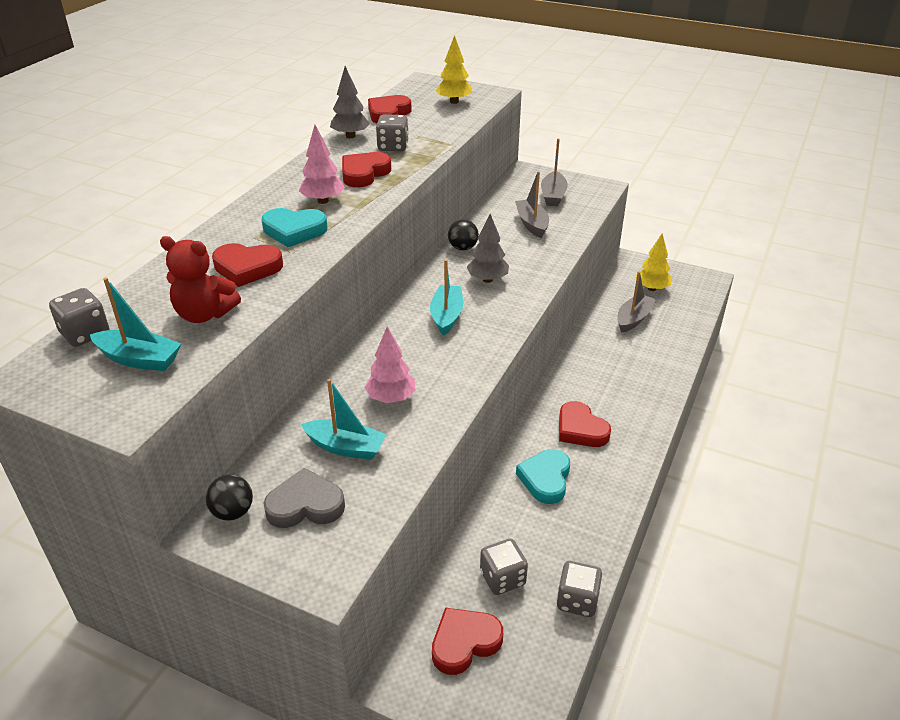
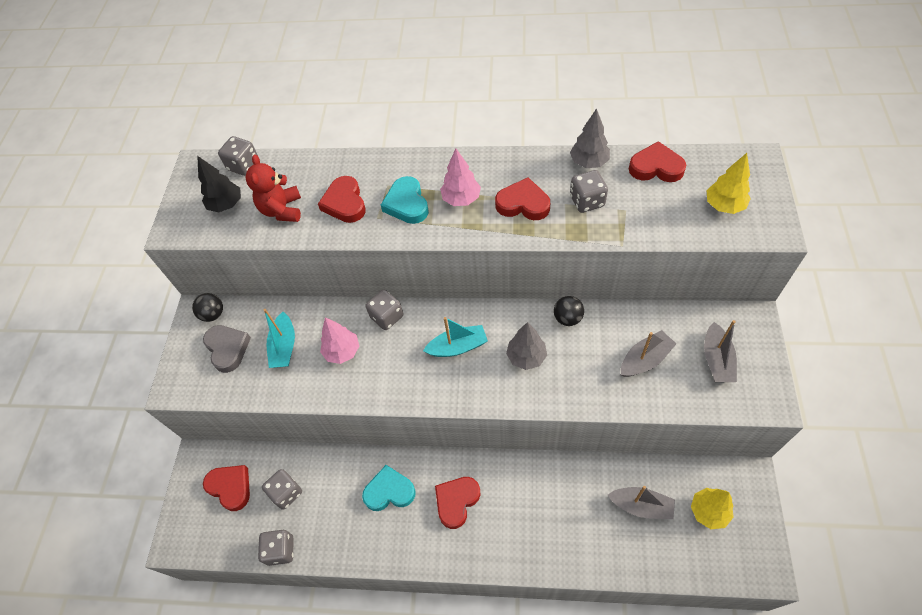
camera: 75 degrees right, 20 degrees up
turquoise boat [90,277,181,371] -> black tree [197,156,241,212]
grey boat [541,138,568,206] -> grey boat turned 75 degrees counterclockwise [704,320,737,382]
none -> grey dice [366,290,403,330]

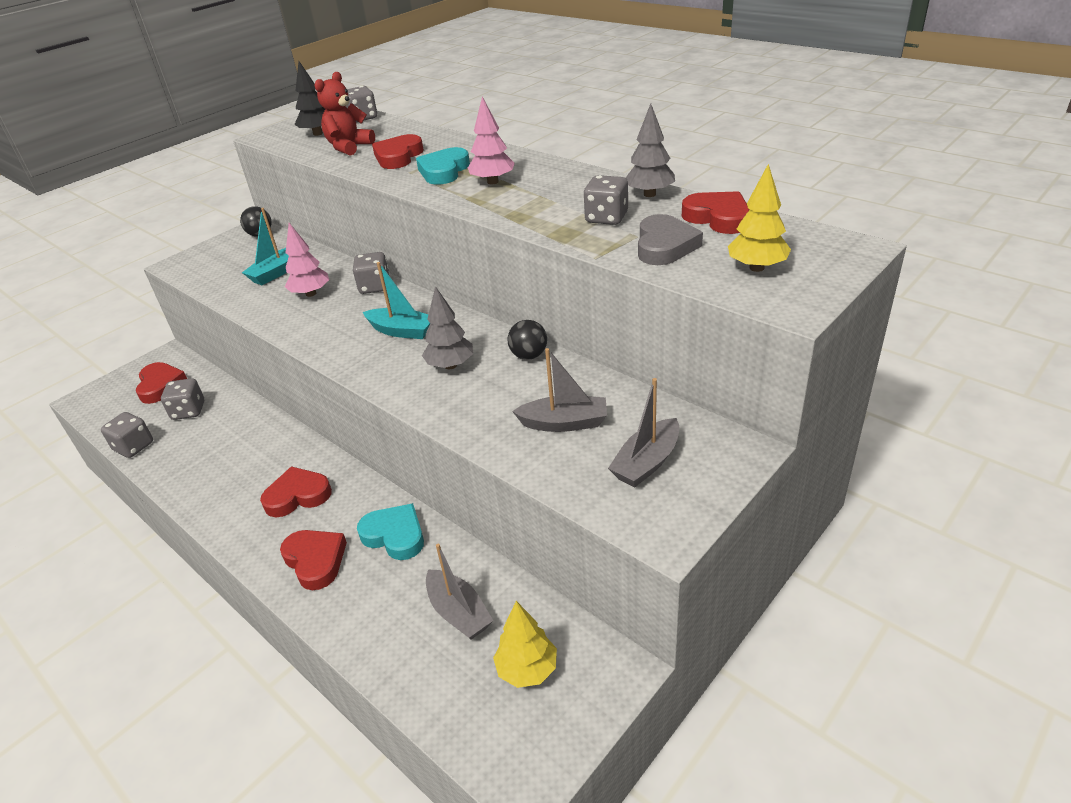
camera: 35 degrees right, 20 degrees down
grey heart [203,325,251,373] -> grey heart moved to [638,214,703,265]
turquoise heart [362,465,416,511] -> turquoise heart moved to [357,503,424,560]
red heart [495,177,550,220] -> red heart moved to [280,530,347,590]

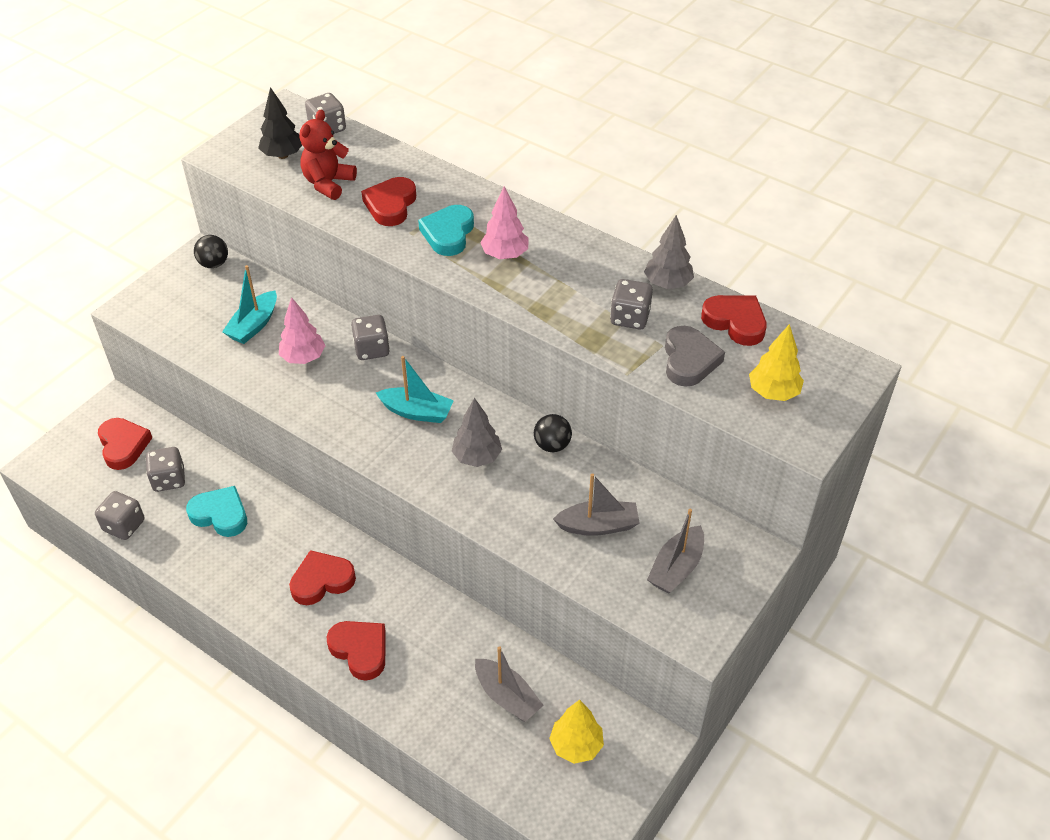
camera: 10 degrees left, 10 degrees up
turquoise heart [357,503,424,560] -> turquoise heart moved to [186,486,247,537]

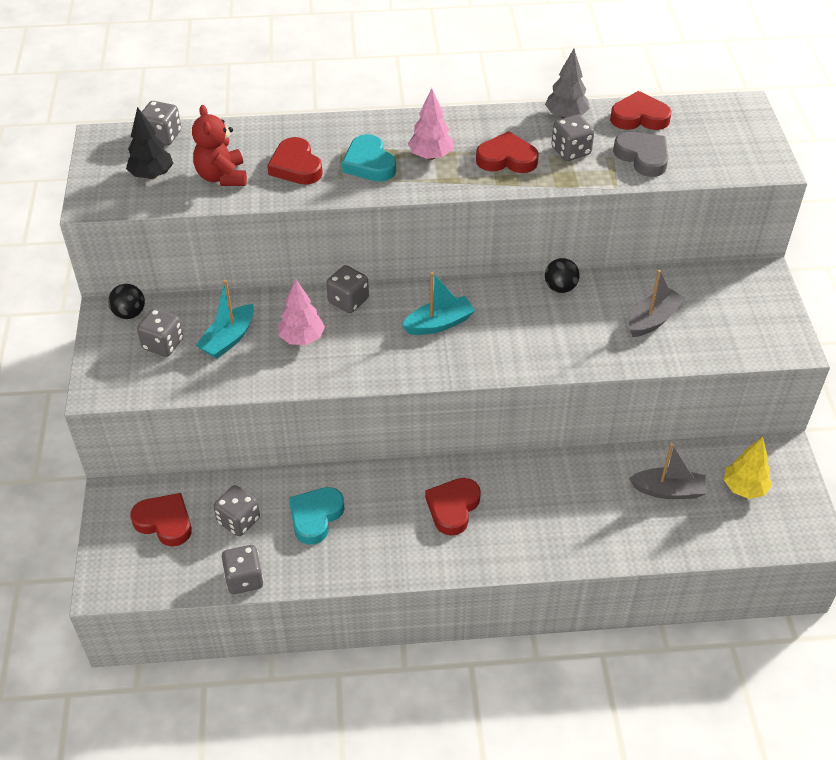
camera: 40 degrees left, 0 degrees up
turquoise heart [186,486,247,537] -> turquoise heart turned 45 degrees counterclockwise [289,487,345,545]
turquoise boat [222,265,277,344] -> turquoise boat turned 45 degrees clockwise [196,280,254,359]
red heart [326,621,386,681] -> red heart moved to [476,131,539,173]
grey tree [452,398,502,467] -> none
grey boat [647,509,704,594] -> none
yellow tree [749,324,804,401] -> none
none -> grey dice [137,308,184,357]

